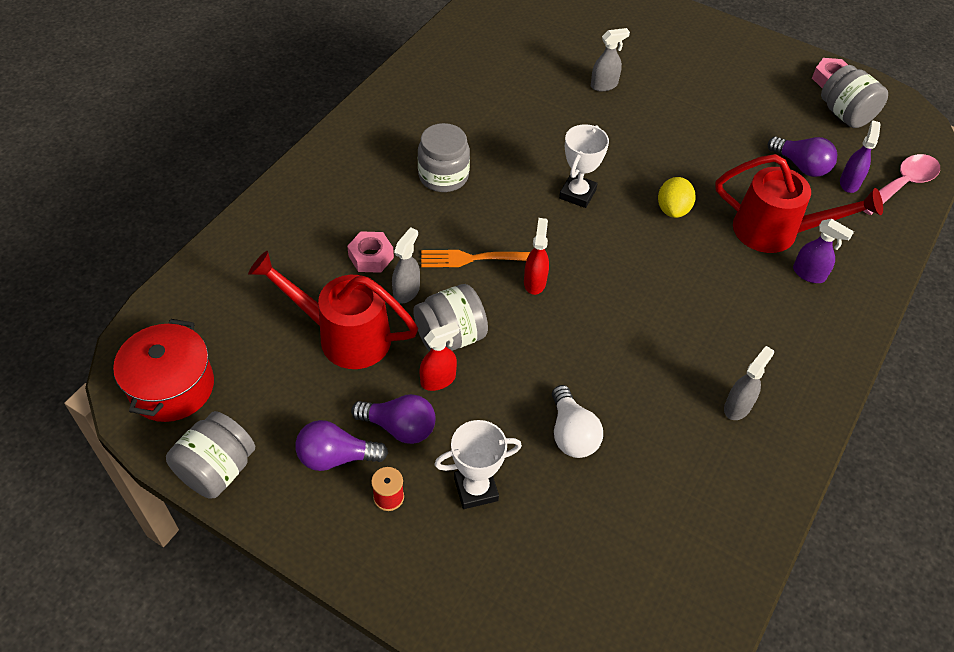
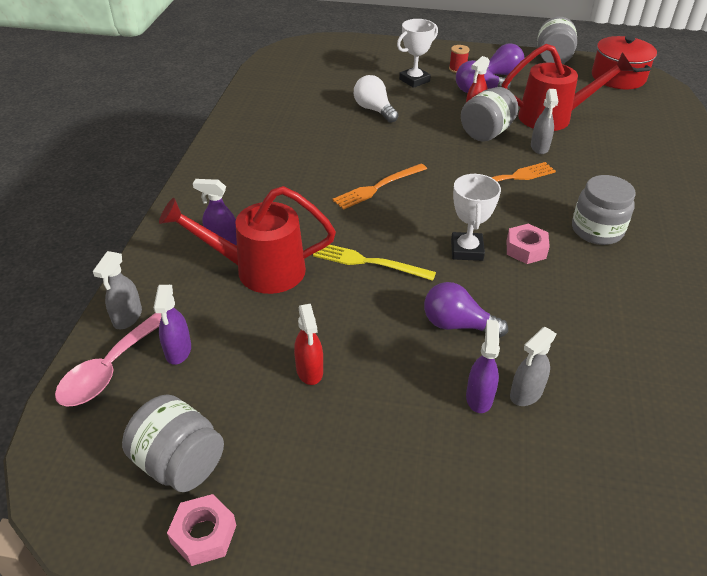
camera: 160 degrees right, 10 degrees down
pink nut [347,231,394,273] -> pink nut moved to [507,224,550,264]
red spray bottle [524,218,549,295] -> red spray bottle moved to [294,304,323,385]
yellow lemon [658,177,696,218] -> yellow fork [313,244,436,281]
grey spray bottle [724,346,774,420] -> grey spray bottle moved to [93,251,142,329]
purple light bulb [768,137,837,177] -> purple light bulb moved to [424,282,508,338]
none -> orange fork [332,164,427,210]
none -> purple spray bottle [466,320,500,413]

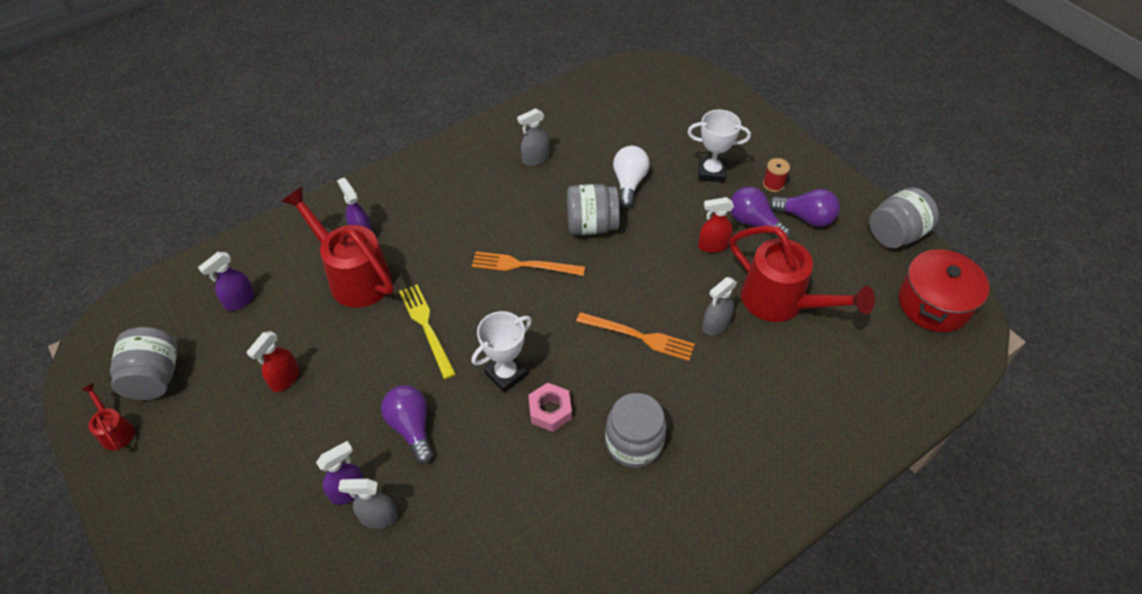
camera: 45 degrees right, 10 degrees up
pink spoon [55,313,162,407] -> none
grey spray bottle [93,251,142,329] -> grey spray bottle moved to [517,108,549,166]
pink nut [167,494,236,566] -> red watering can [81,383,134,450]
grey jar [461,87,518,142] -> grey jar moved to [567,184,620,235]

